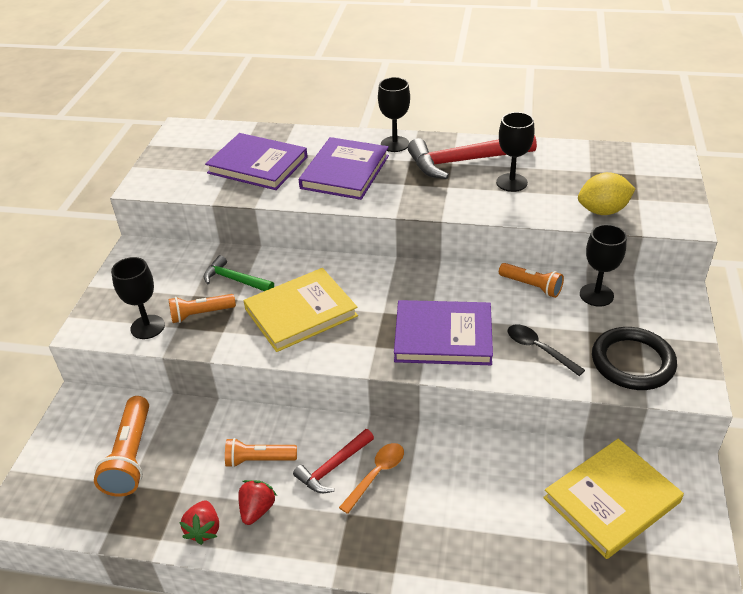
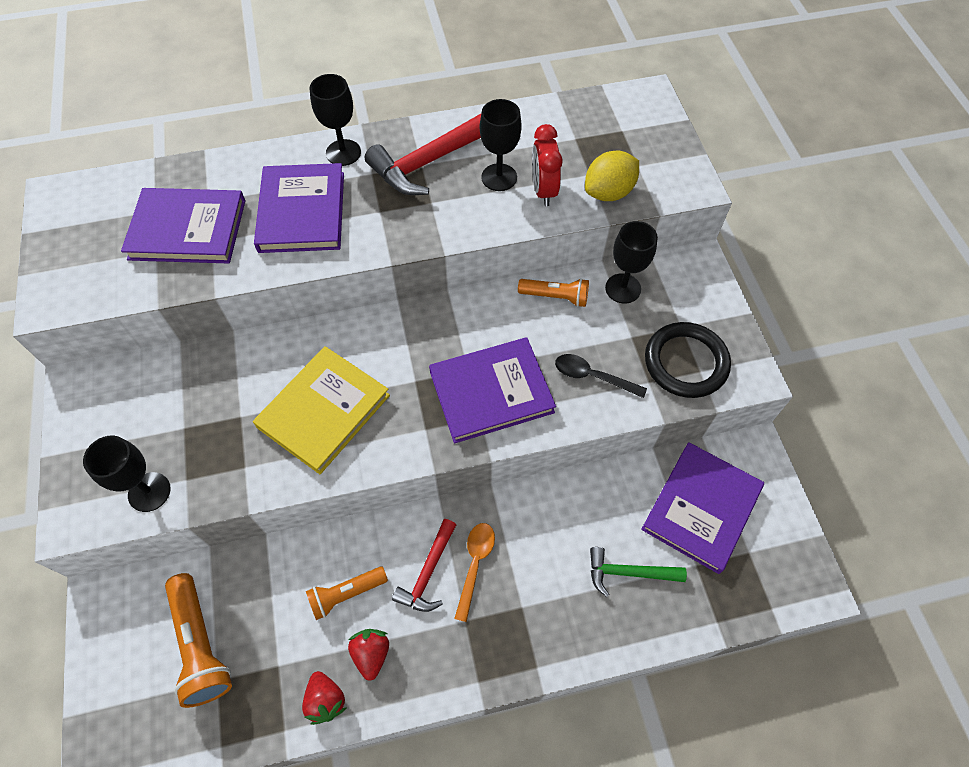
camera: 25 degrees left, 20 degrees up
orange flashlight [169,294,236,323] -> none
green hammer [204,255,274,291] -> green hammer moved to [590,547,687,597]
yellow book [543,439,684,559] -> purple book [641,442,764,574]
none -> red clock [532,124,563,206]

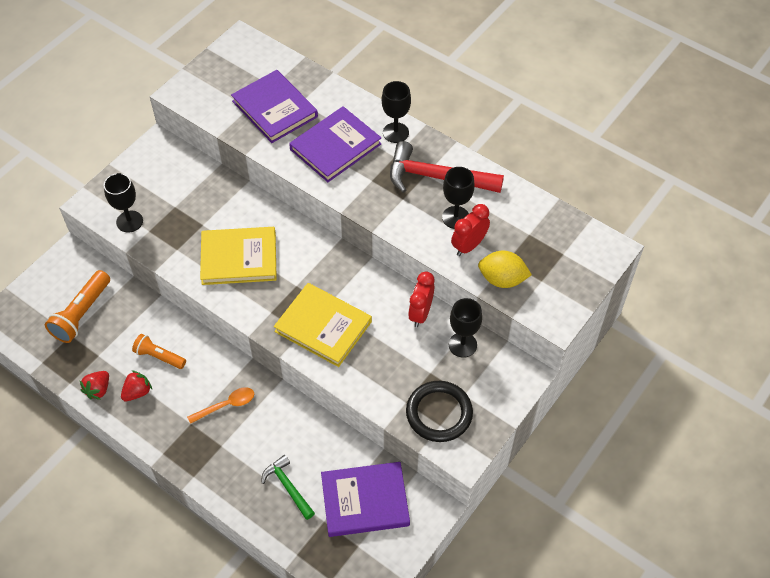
camera: 50 degrees right, 5 degrees down
red hammer [392,519,456,612] -> none
purple book [429,337,556,443] -> yellow book [274,283,372,367]
orange flashlight [518,278,589,307] -> red clock [408,271,434,327]
black spoon [555,354,647,398] -> none

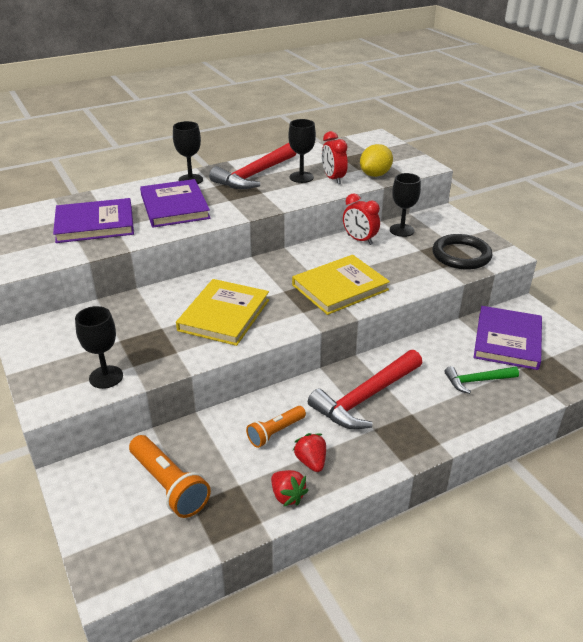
camera: 65 degrees left, 20 degrees down
orange spoon [187,387,254,424] -> red hammer [308,350,423,429]

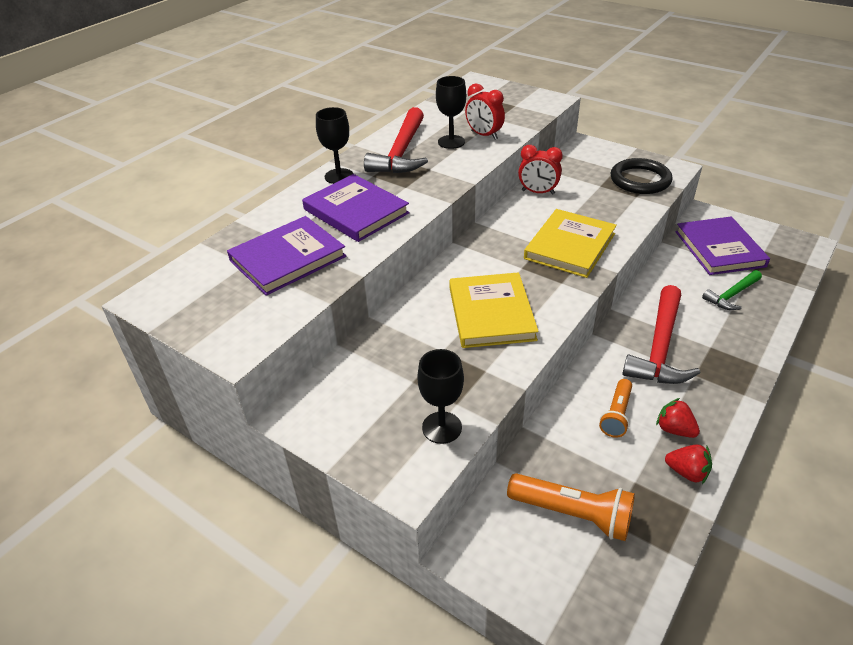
camera: 25 degrees left, 5 degrees up
yellow lemon [360,144,393,177] -> none
black goblet [390,173,421,237] -> none

